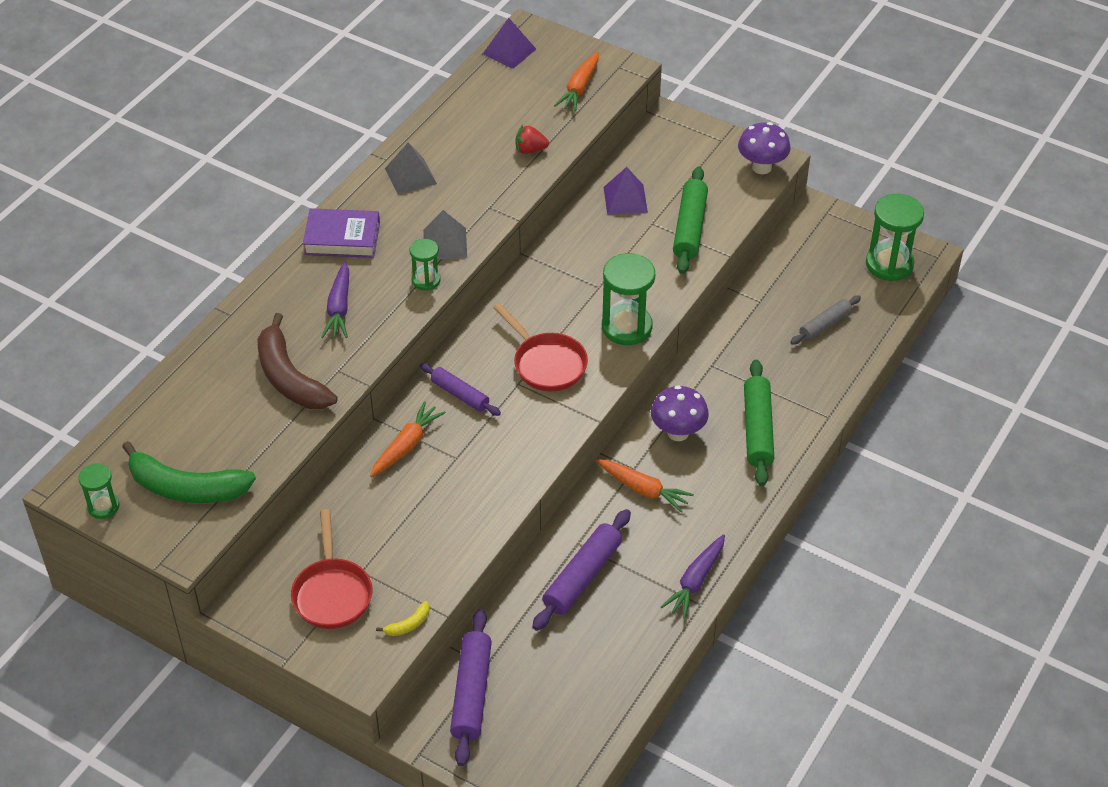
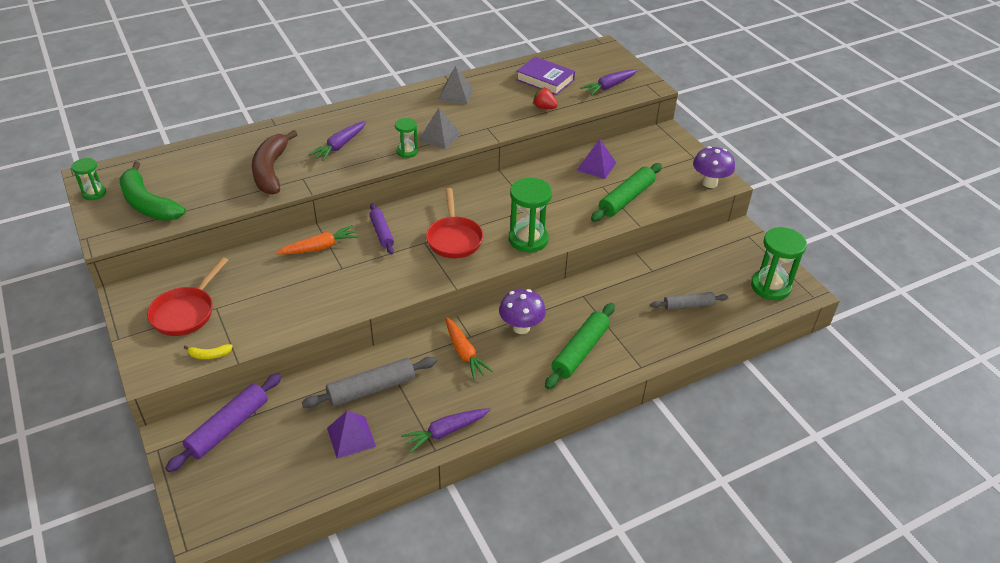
camera: 30 degrees right, 5 degrees down
purple book [303,208,380,258] -> purple book moved to [516,57,575,95]
purple pyramid [483,18,536,69] -> purple pyramid moved to [327,410,376,459]
purple rolling pin [532,509,631,631] -> grey rolling pin [302,357,437,408]
orange carrot [554,52,599,112] -> purple carrot [580,69,637,96]

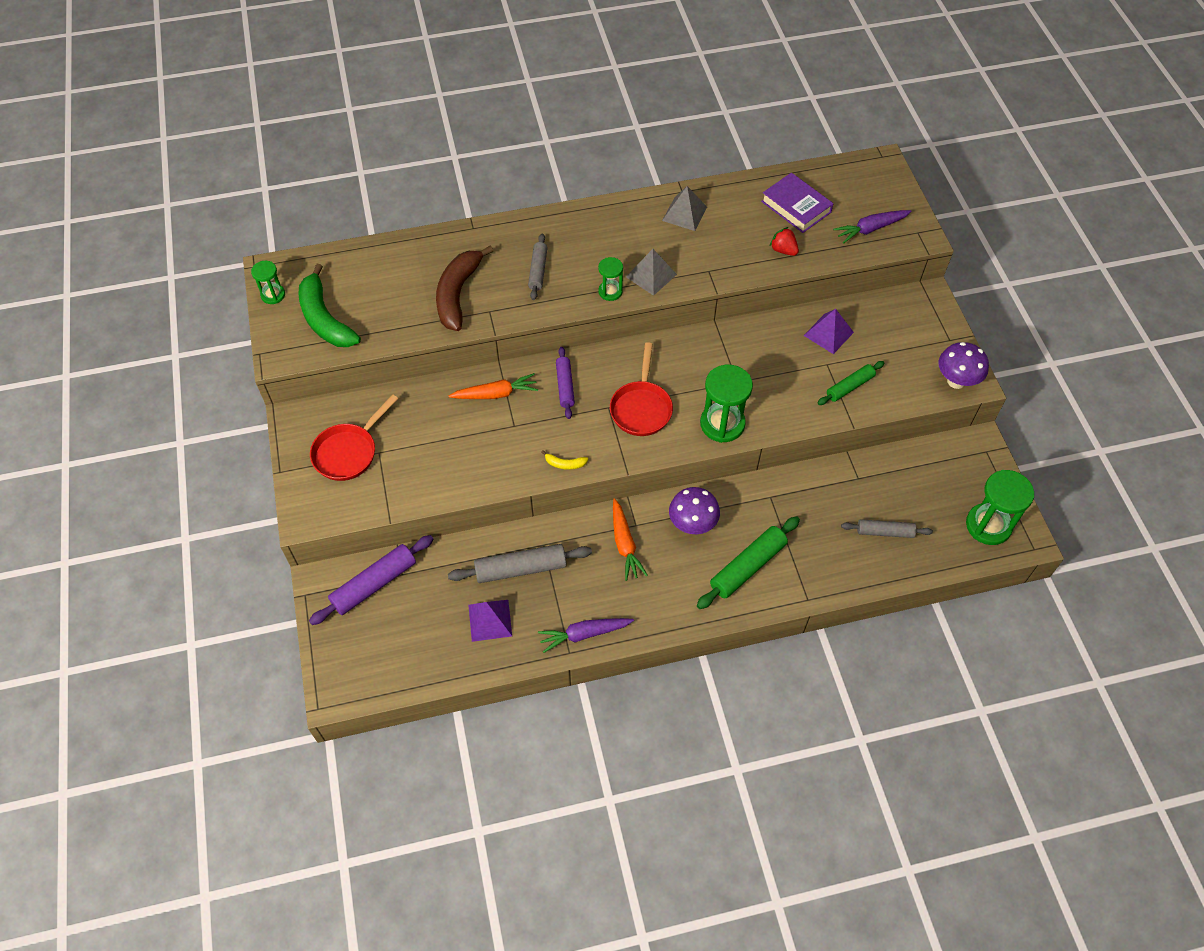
camera: 15 degrees right, 15 degrees up
yellow banana [184,344,233,359] -> yellow banana moved to [542,450,588,470]
purple carrot [309,121,366,161] -> grey rolling pin [528,234,547,300]
green rolling pin [591,163,662,222] -> green rolling pin [818,361,884,405], size x0.64

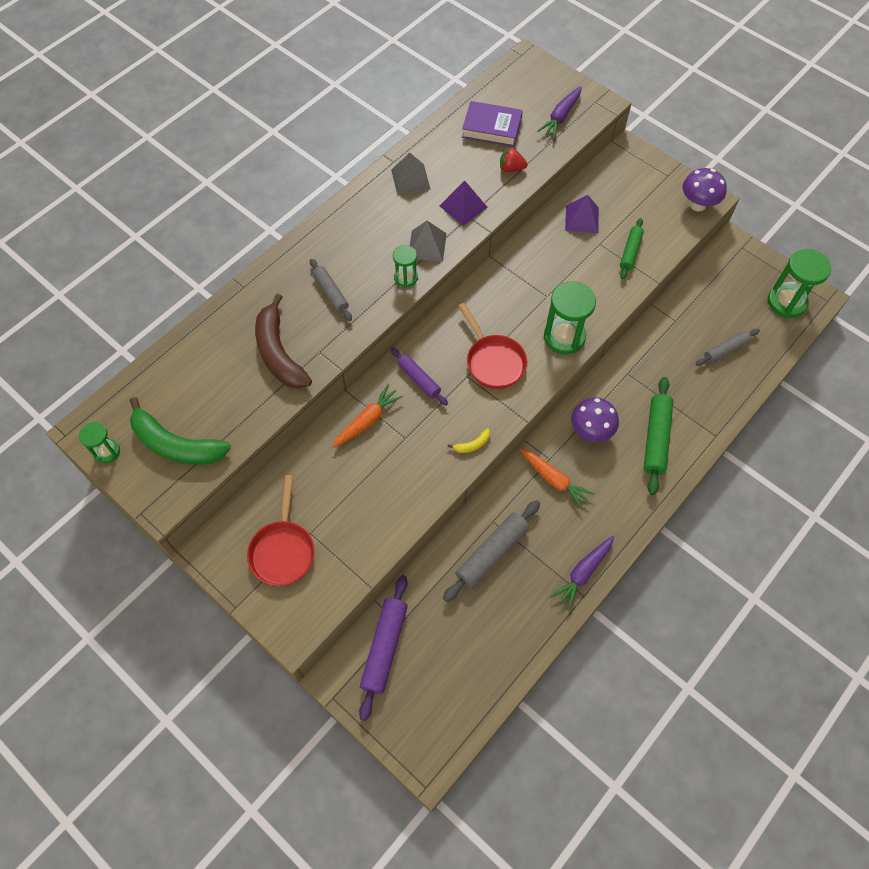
camera: 35 degrees left, 5 degrees up
purple pyramid [468,600,512,642] -> purple pyramid moved to [440,180,488,226]

